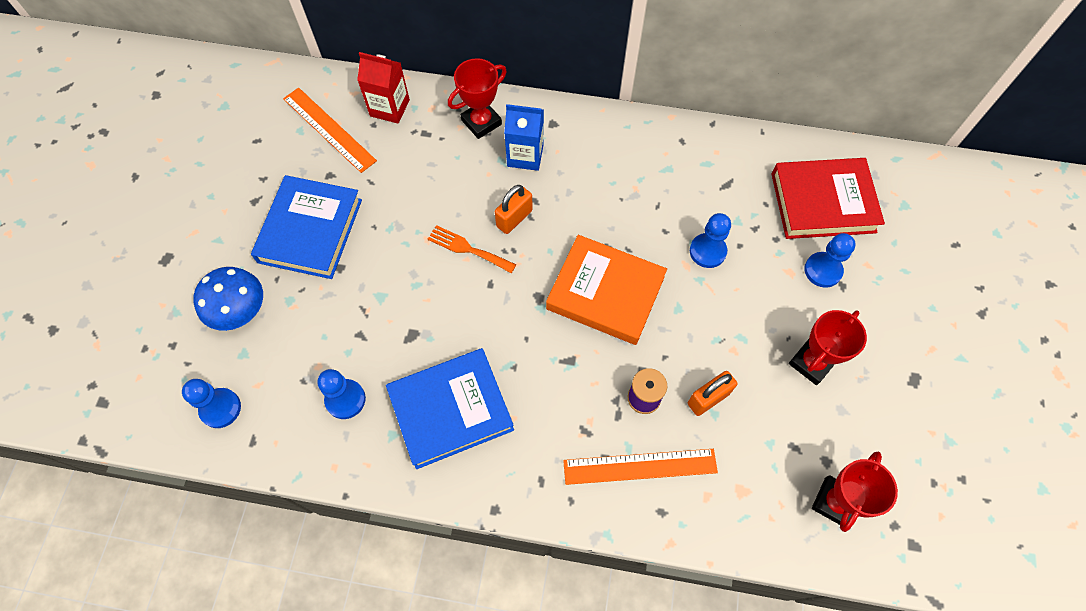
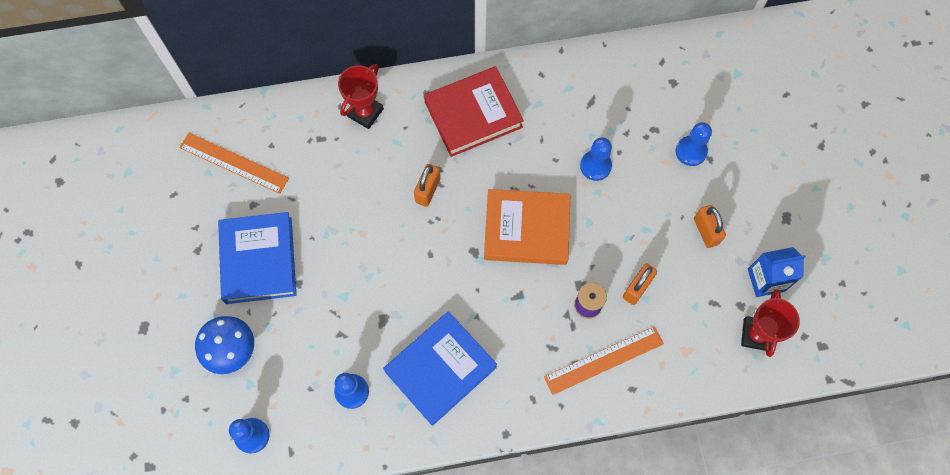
camera: 20 degrees left, 5 degrees up
red carton [357,52,410,124] -> none
orange fork [428,225,516,273] -> none
blue carton [504,104,544,171] -> blue carton moved to [748,247,806,297]
red book [771,158,885,239] -> red book moved to [424,66,524,157]
red trophy [789,310,867,385] -> orange padlock [694,205,726,248]

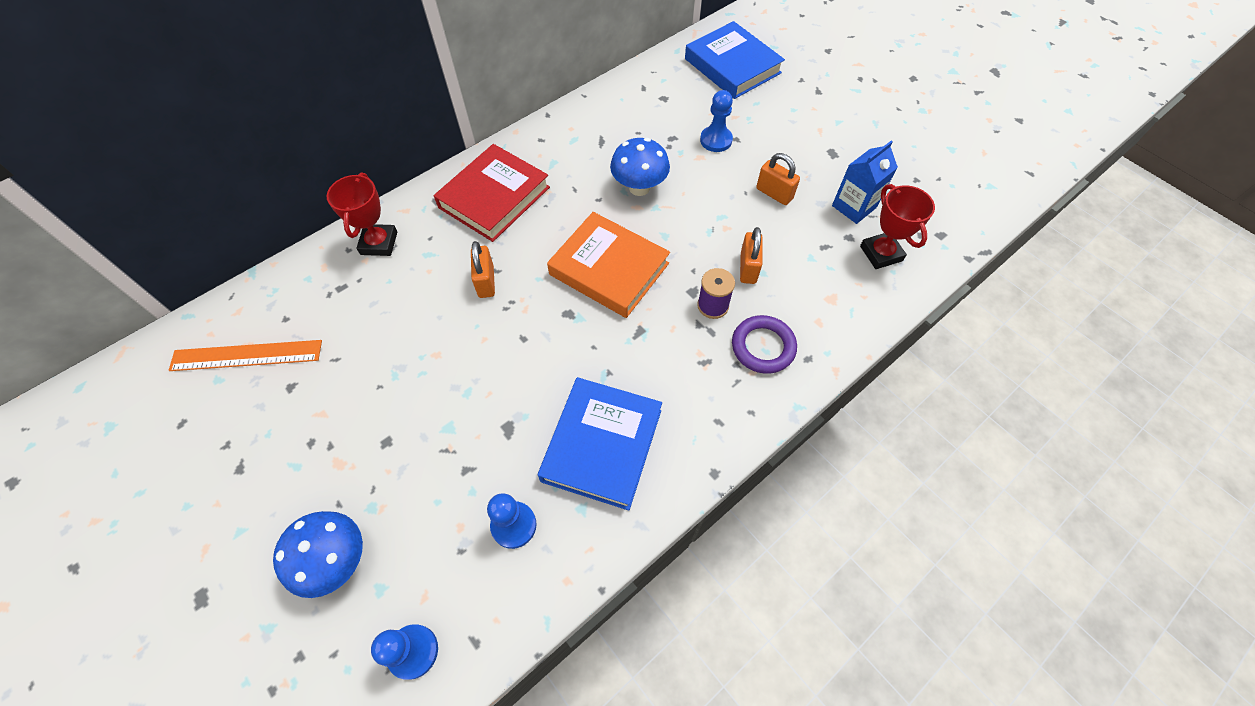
camera: 30 degrees left, 10 degrees down
blue book [218,212,296,304] -> blue book moved to [685,21,785,99]
orange book [484,189,570,265] -> orange book turned 60 degrees clockwise [547,212,670,318]
orange ruler [544,326,664,395] -> purple ring [732,315,797,374]
blue pawn [580,137,612,181] -> blue mushroom [610,138,670,196]

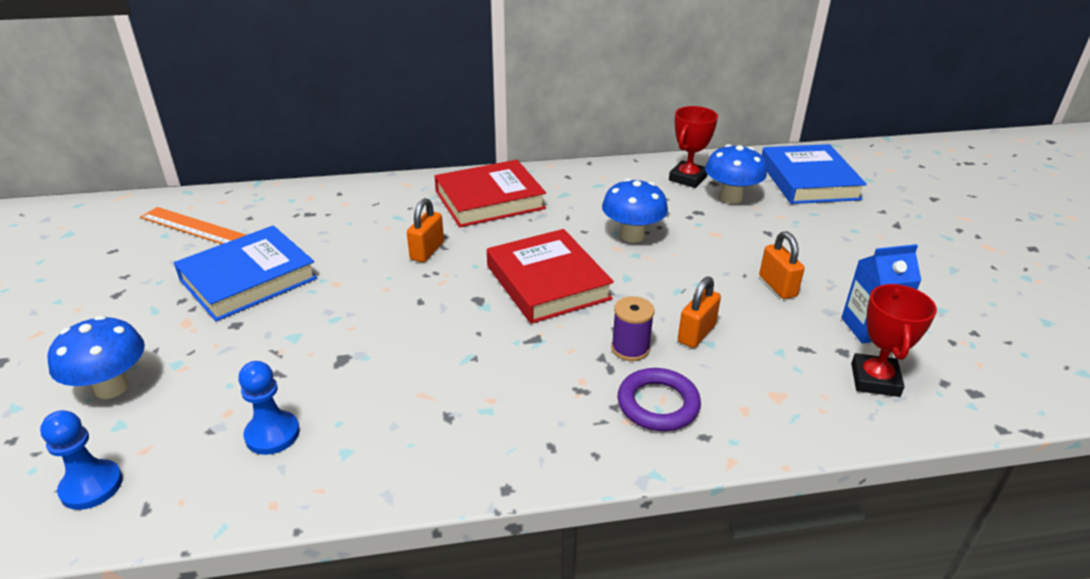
camera: 30 degrees right, 25 degrees down
red trophy [327,173,397,256] -> red trophy moved to [669,106,718,188]
blue book [538,377,662,510] -> blue book moved to [174,225,318,321]
orange book [547,212,670,318] -> red book [487,229,614,324]
blue pawn [700,90,733,152] -> none
none -> blue mushroom [705,144,767,203]

